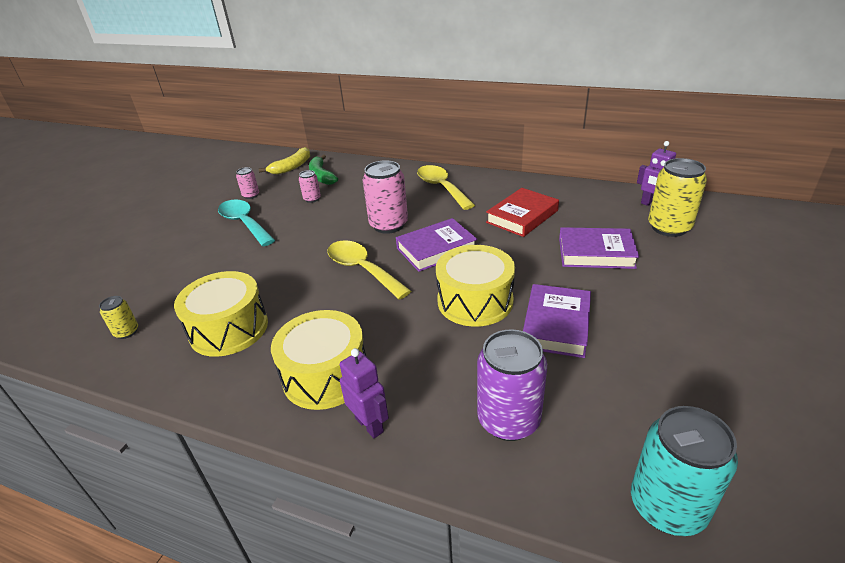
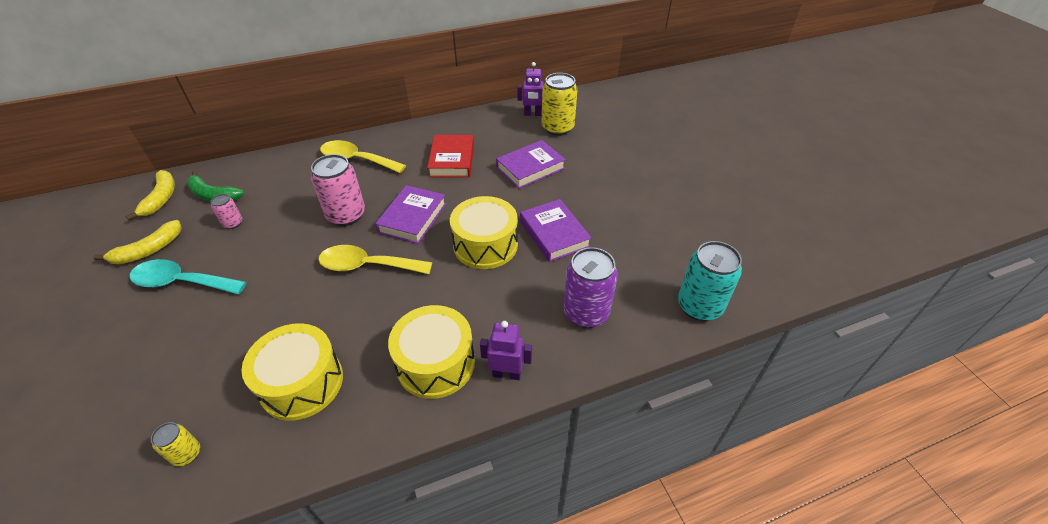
camera: 45 degrees left, 10 degrees up
pink can [236,167,259,199] -> yellow banana [94,220,182,264]

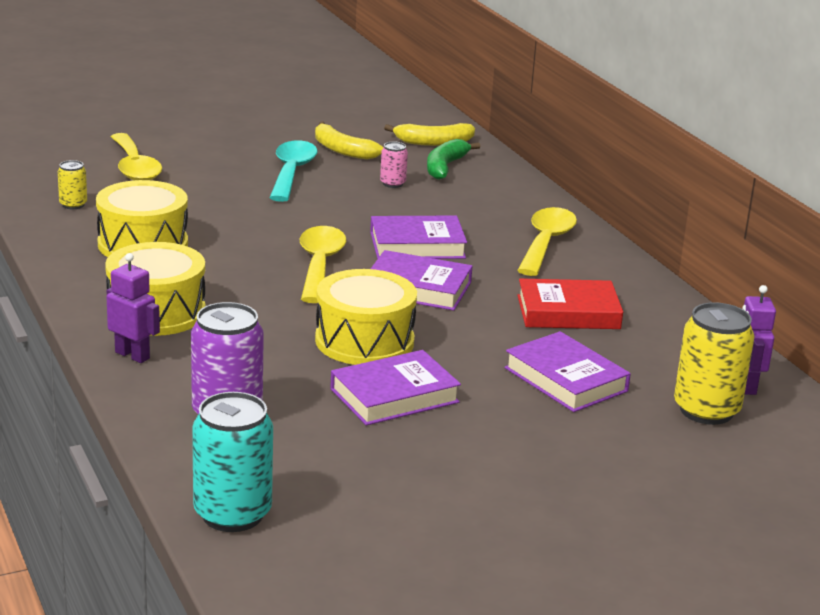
camera: 85 degrees right, 20 degrees down
pink can [311,154,365,226] -> purple book [370,216,467,259]
purple robot [480,321,532,380] -> purple robot turned 60 degrees counterclockwise [106,253,160,363]
none -> yellow spoon [111,133,162,180]

